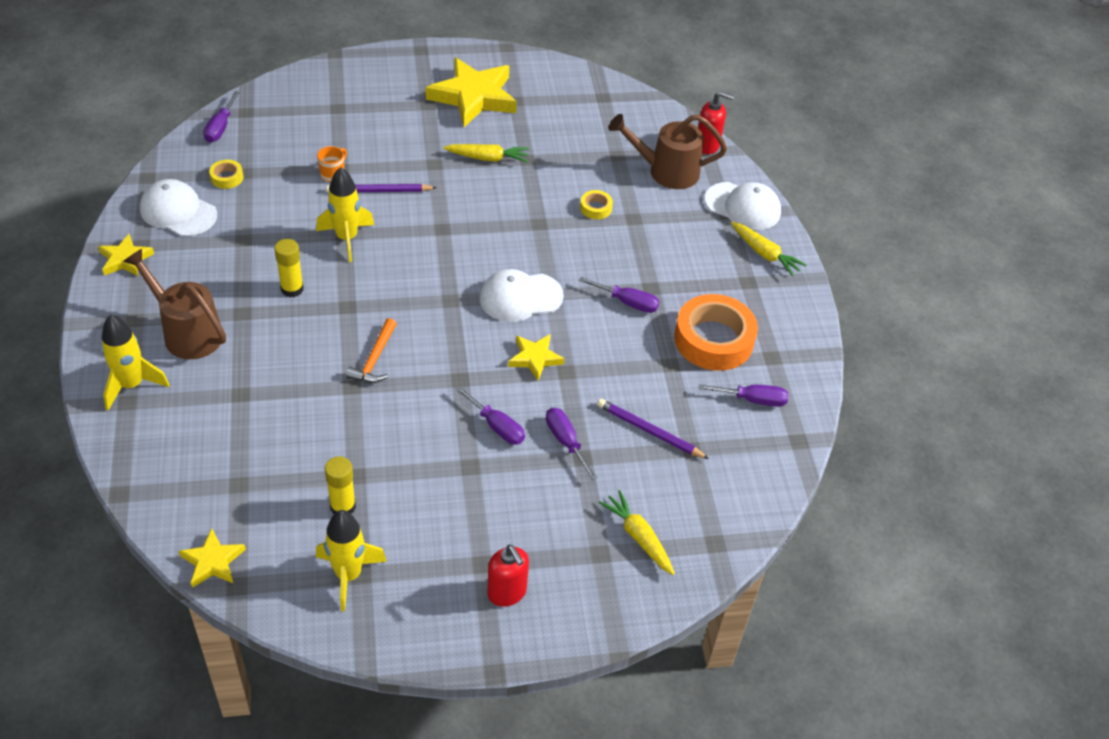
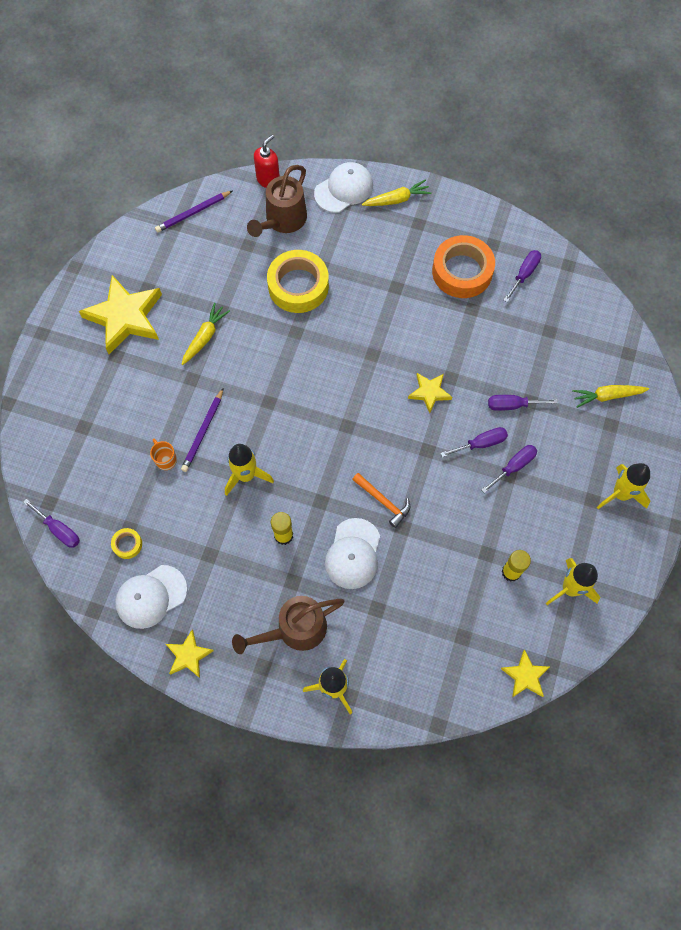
camera: 60 degrees left, 20 degrees up
white cap [479,269,564,322] -> white cap moved to [325,518,380,589]
red soap dispenser [487,545,529,607] -> yellow rocket [597,463,650,509]
purple screwdriver [579,277,660,313] -> purple screwdriver moved to [482,445,537,493]
yellow tape [580,190,613,219] -> yellow tape [267,250,329,313], size x2.29
purple pencil [597,399,709,459] -> purple pencil moved to [155,191,232,233]

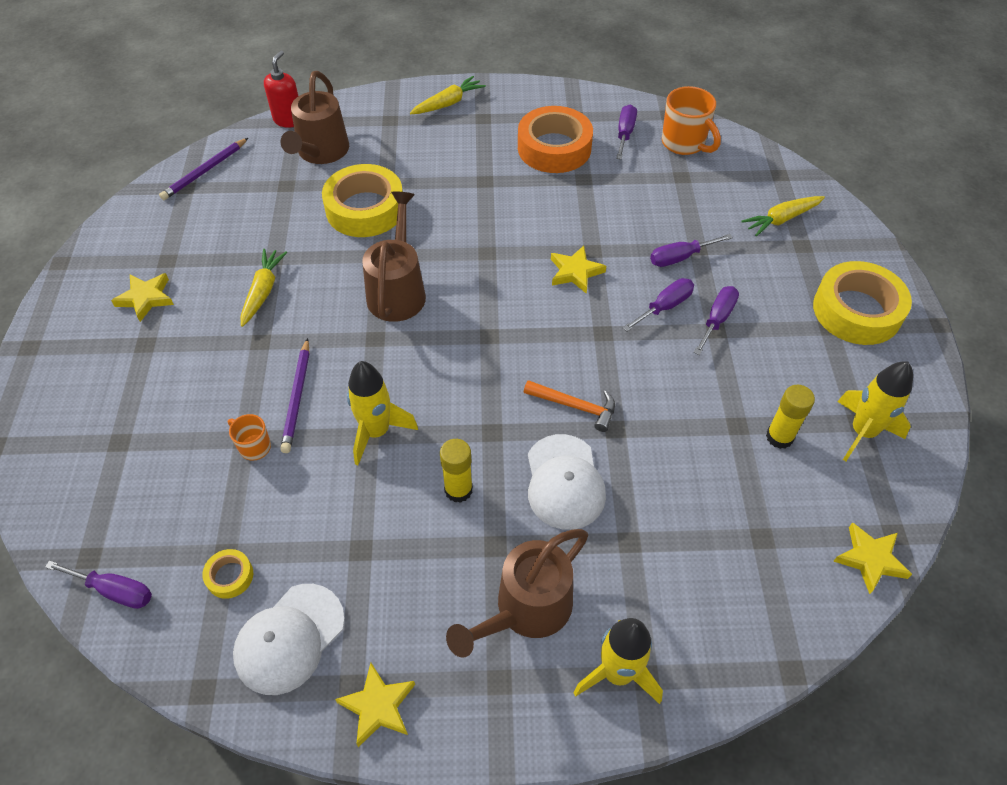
camera: 20 degrees left, 15 degrees down
yellow star [79,275,162,354] -> yellow star [111,273,174,322], size x0.51
white cap [314,162,373,213] -> none
yellow rocket [597,463,650,509] -> yellow tape [813,261,912,345]
none -> brown watering can [362,191,426,322]
none -> orange mug [662,86,721,155]

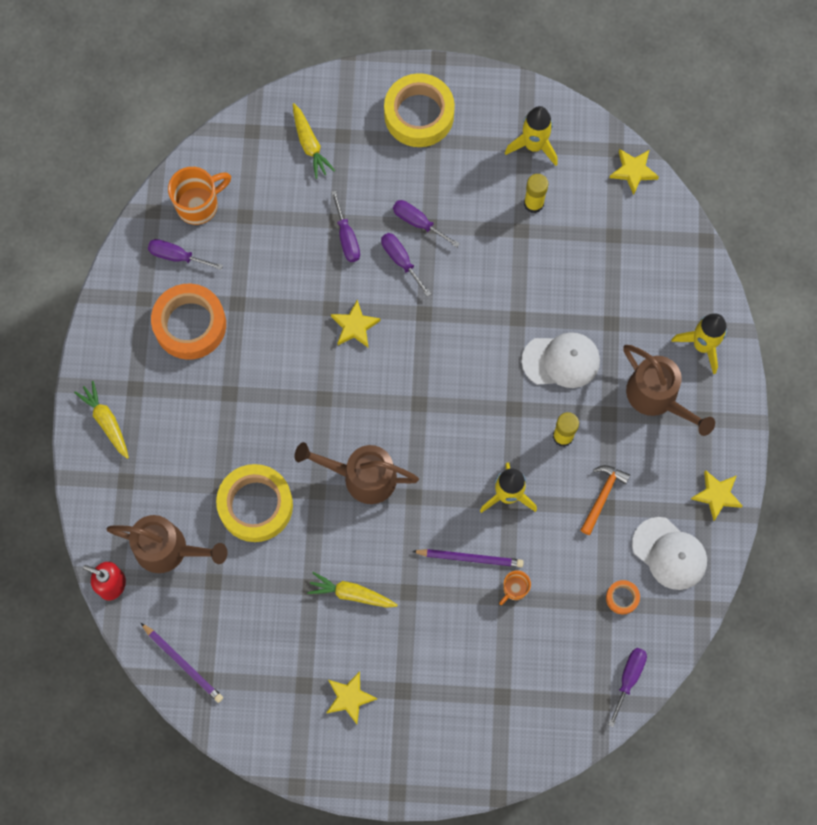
camera: 85 degrees left, 20 degrees up
yellow tape [202,549,253,599] -> orange tape [606,580,640,615]
orange hammer [524,380,615,432] -> orange hammer moved to [580,465,630,535]

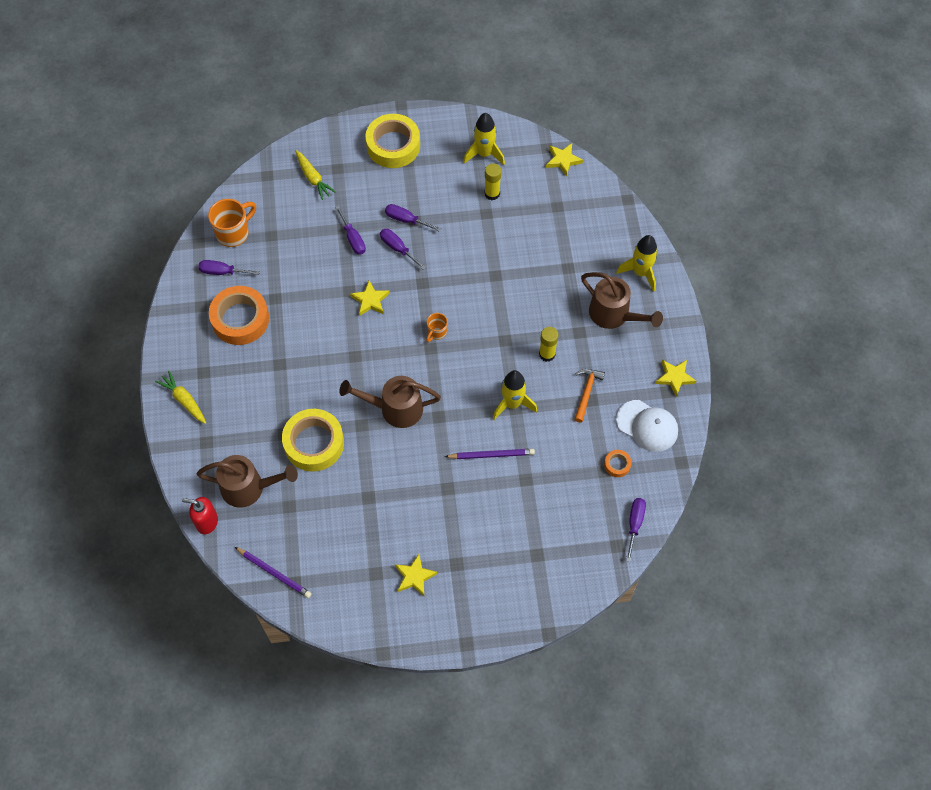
camera: 10 degrees left, 10 degrees down
yellow carrot [307,572,398,608] -> none
orange mug [499,570,531,605] -> orange mug moved to [426,313,448,342]
white cap [522,332,600,388] -> none

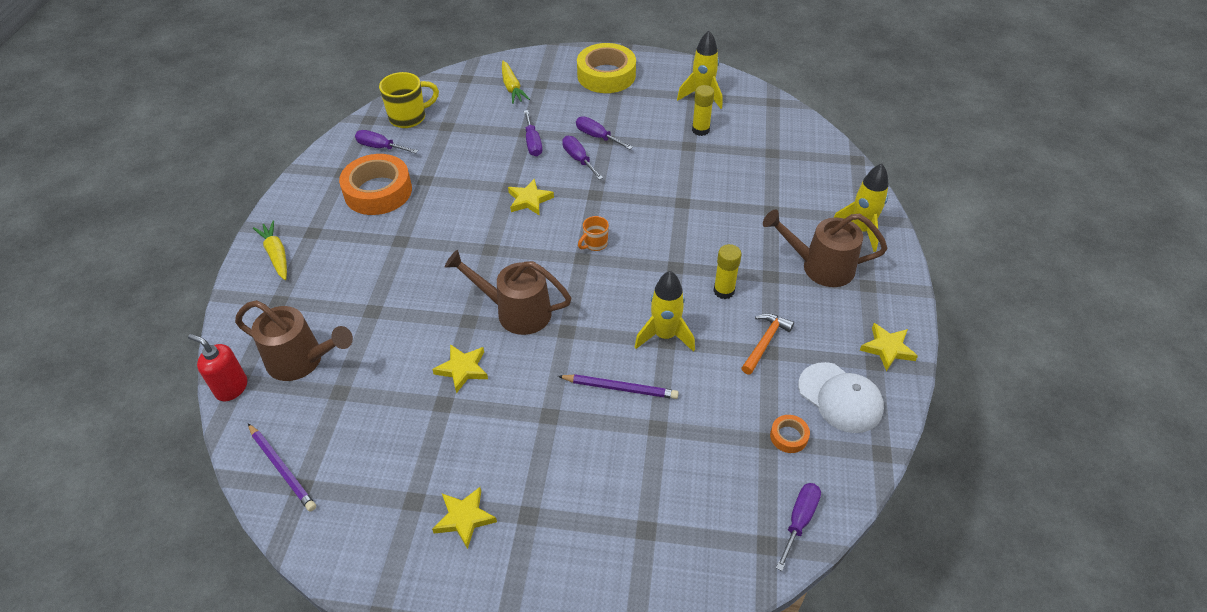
camera: 15 degrees right, 15 degrees down
orange mug [208,199,256,247] -> yellow mug [379,72,439,128]
yellow tape [282,409,344,472] -> none
yellow star [546,143,583,177] -> yellow star moved to [432,344,488,394]
brown watering can [581,272,663,329] -> brown watering can turned 135 degrees clockwise [763,209,887,287]

